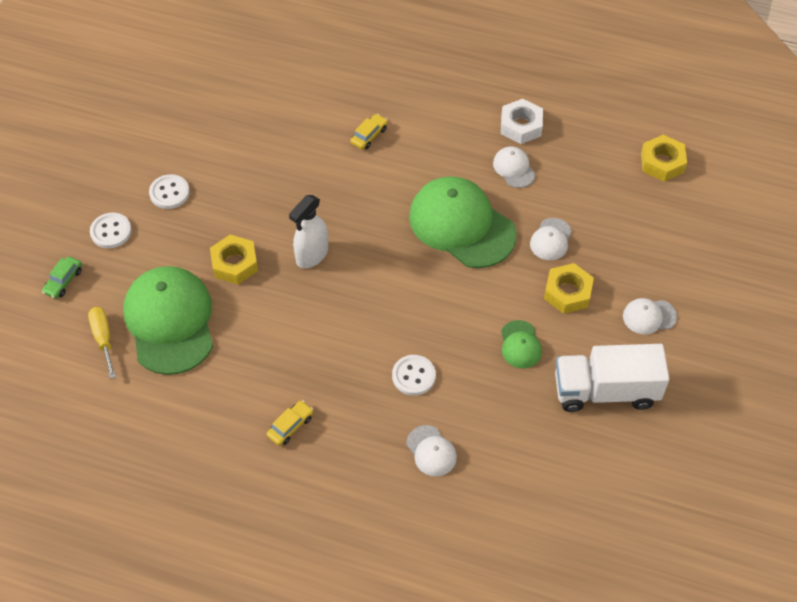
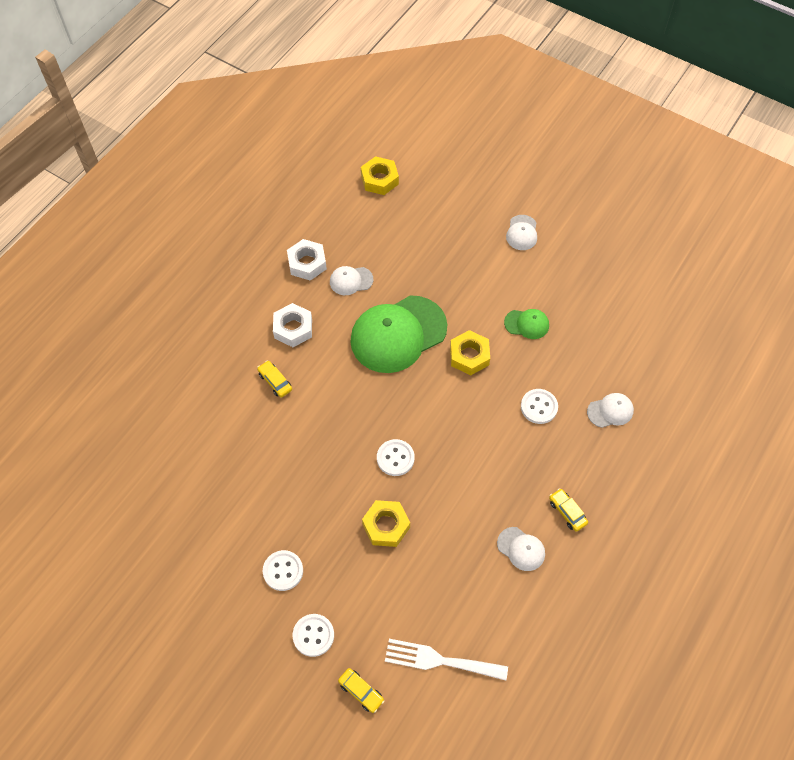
camera: 75 degrees left, 5 degrees up
green car [42,256,82,299] -> yellow car [338,668,384,713]
yellow screwdriver [88,307,116,379] -> white fork [385,639,508,681]
green cap [124,266,213,375] -> none
white spray bottle [289,195,328,268] -> white button [377,439,415,476]
white cap [530,218,572,260] -> white cap moved to [497,527,545,571]
yellow nut [544,263,594,314] -> yellow nut moved to [450,330,490,375]
white truck [555,344,669,412] -> none
none -> white nut [273,303,312,347]

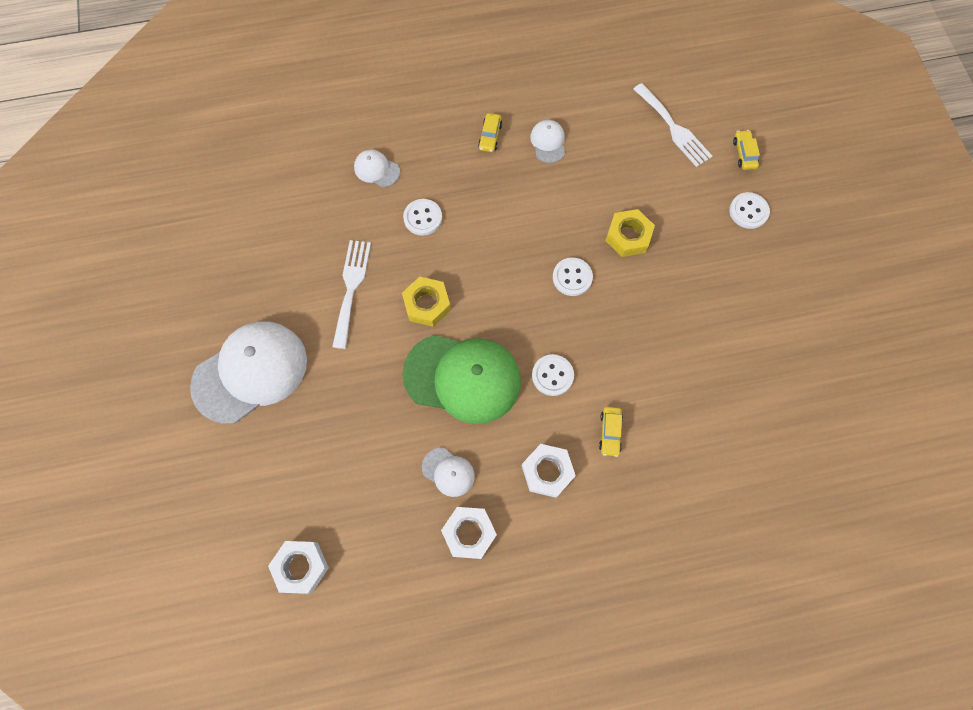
camera: 135 degrees left, 10 degrees up
white button [263,550,303,591] -> white button moved to [532,354,574,396]
yellow nut [361,156,399,195] -> white nut [268,541,329,594]
green cap [504,309,549,339] -> white fork [332,240,371,349]
white cap [506,215,537,250] -> white cap [190,322,307,424], size x2.23

